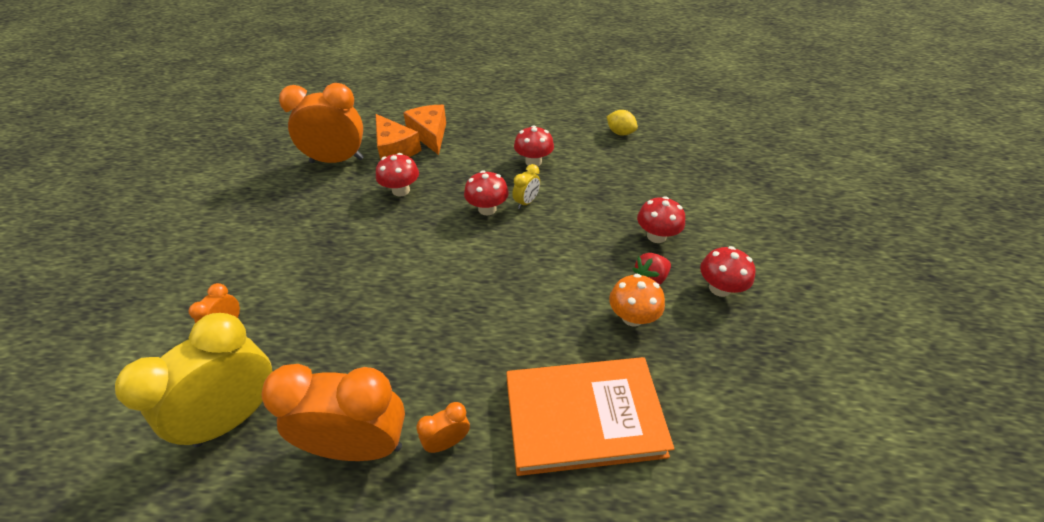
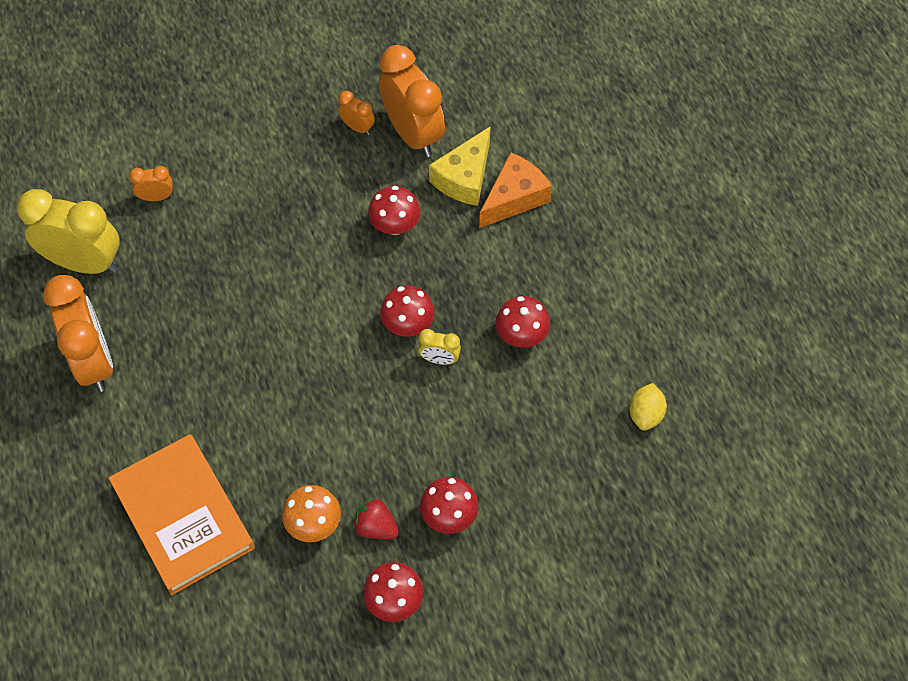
camera: 65 degrees right, 15 degrees up
orange cheese [376,114,421,160] -> yellow cheese [429,127,490,206]
orange clock [416,402,470,453] -> orange clock moved to [338,91,375,135]

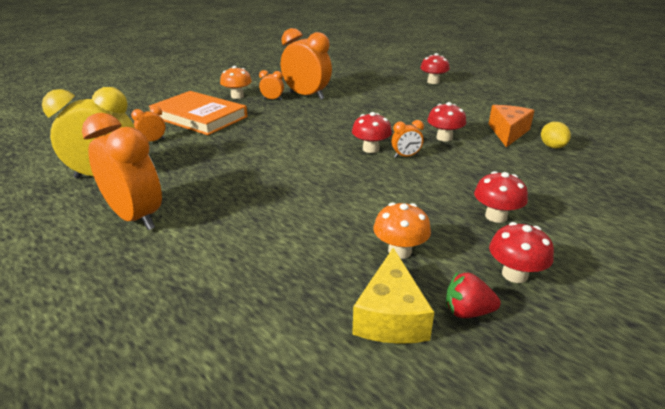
camera: 25 degrees left, 30 degrees down
orange book [109,434,255,595] -> orange book moved to [149,91,248,135]
red strawberry [353,497,399,539] -> red strawberry moved to [446,272,501,318]
red mushroom [368,186,421,235] -> red mushroom moved to [420,53,450,84]
yellow clock [418,329,461,365] -> orange clock [392,120,424,158]
yellow cheese [429,127,490,206] -> yellow cheese moved to [352,248,434,344]
orange cheese [479,152,552,228] -> orange cheese moved to [489,105,535,147]
none -> orange mushroom [220,66,252,99]

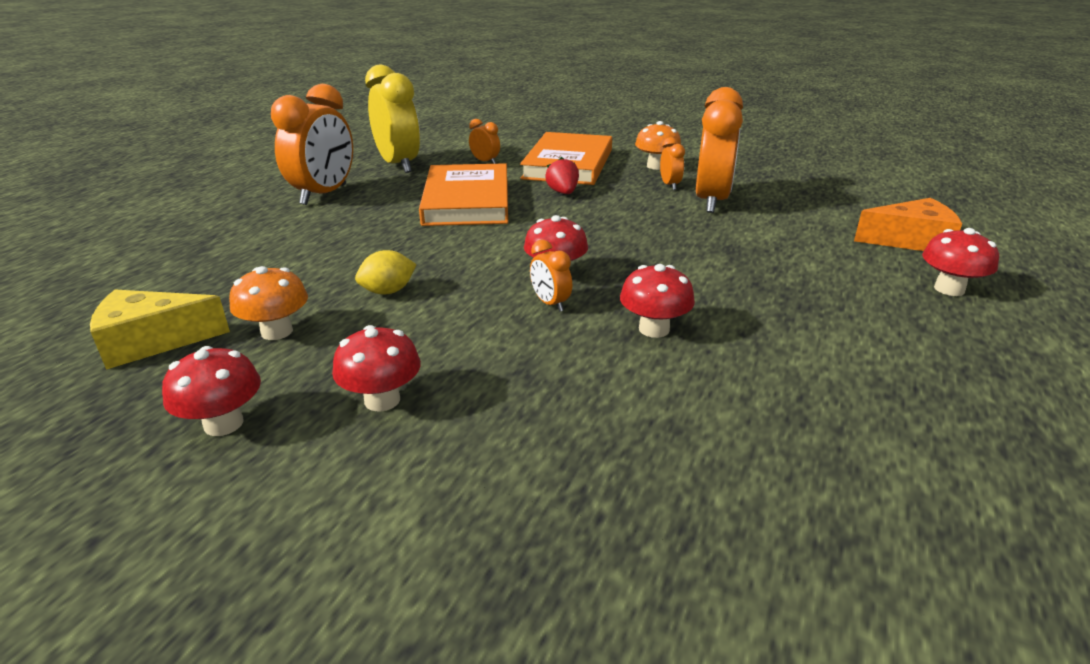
camera: 70 degrees right, 0 degrees up
red strawberry [446,272,501,318] -> red strawberry moved to [545,157,579,194]
orange cheese [489,105,535,147] -> orange cheese moved to [854,198,962,251]
yellow lemon [541,122,571,148] -> yellow lemon moved to [355,250,417,294]
none -> orange book [419,163,508,226]

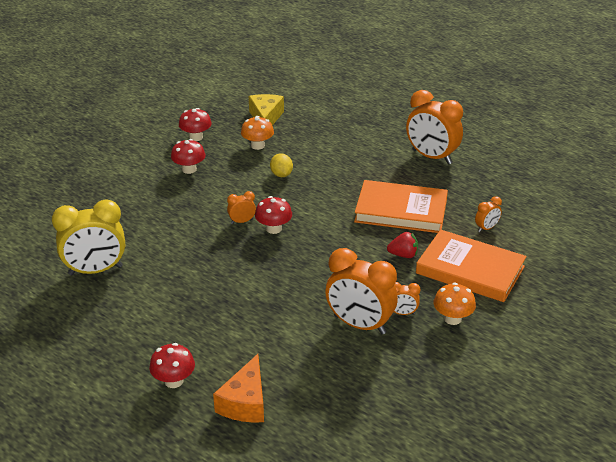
camera: 105 degrees right, 5 degrees up
yellow clock [365,64,420,173] -> yellow clock moved to [52,200,125,275]
red mushroom [620,264,695,338] -> none

